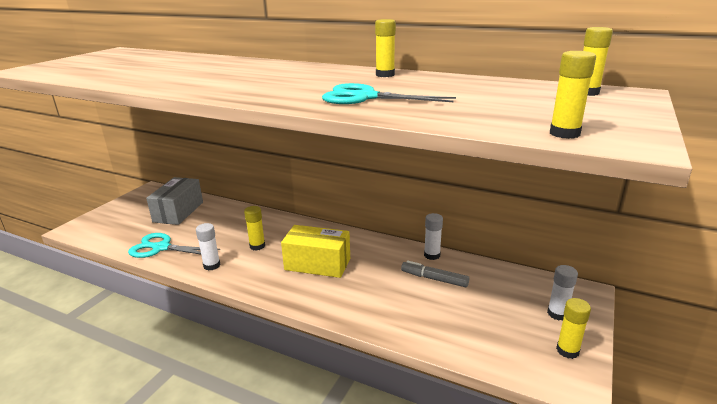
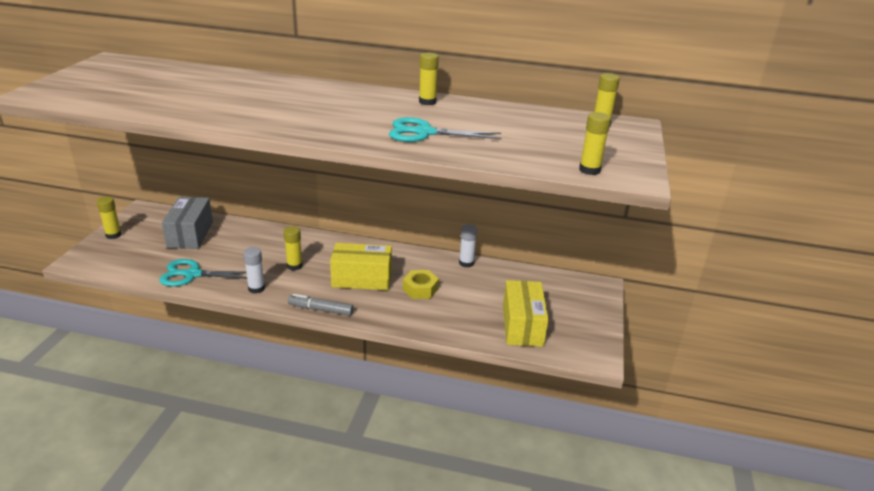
camera: 15 degrees left, 5 degrees up
grey marker [401,261,469,287] -> grey marker moved to [288,294,354,316]
white glue stick [547,265,578,320] -> none
yellow glue stick [556,298,591,359] -> yellow glue stick moved to [97,196,122,239]
none -> yellow nut [403,270,439,299]
none -> yellow box [503,280,549,347]

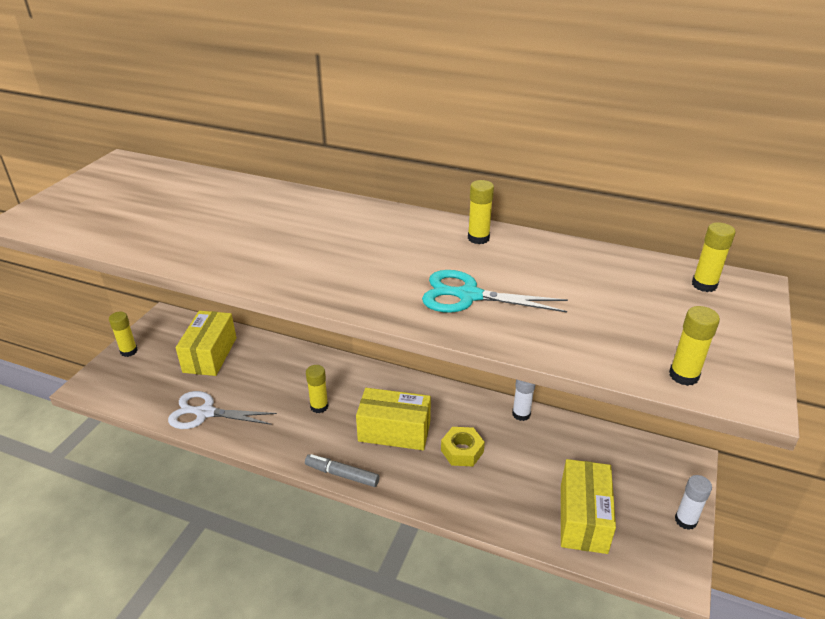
camera: 10 degrees right, 5 degrees up
turquoise scissors [159,259,247,287] -> white scissors [168,391,277,429]
grey box [162,197,213,249] -> yellow box [176,311,236,376]
white glue stick [243,247,265,294] -> white glue stick moved to [675,475,712,530]

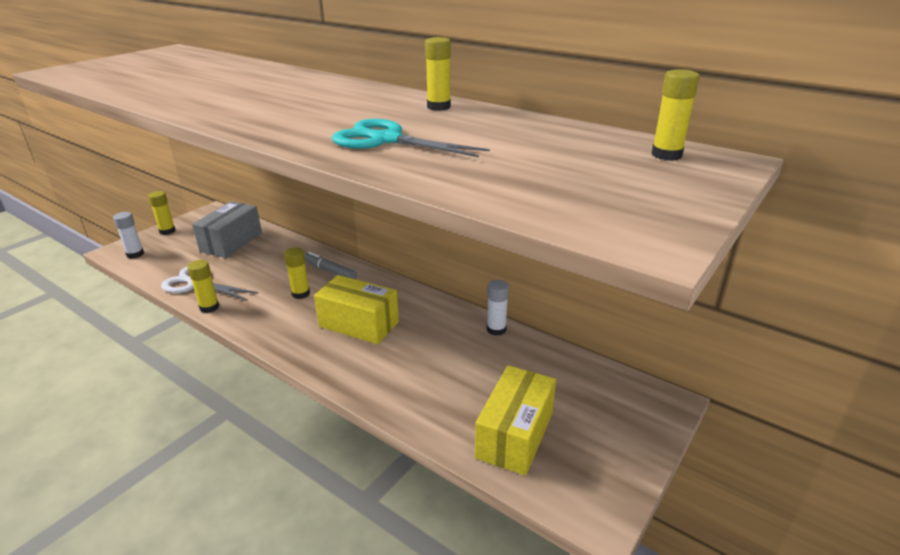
camera: 15 degrees right, 5 degrees down
yellow box [176,311,236,376] -> grey box [192,201,262,258]
grey marker [305,454,380,487] -> grey marker moved to [304,252,357,279]
yellow nut [441,427,485,466] -> none
yellow glue stick [669,306,720,386] -> yellow glue stick moved to [187,260,219,313]
white glue stick [675,475,712,530] -> white glue stick moved to [113,212,144,259]

